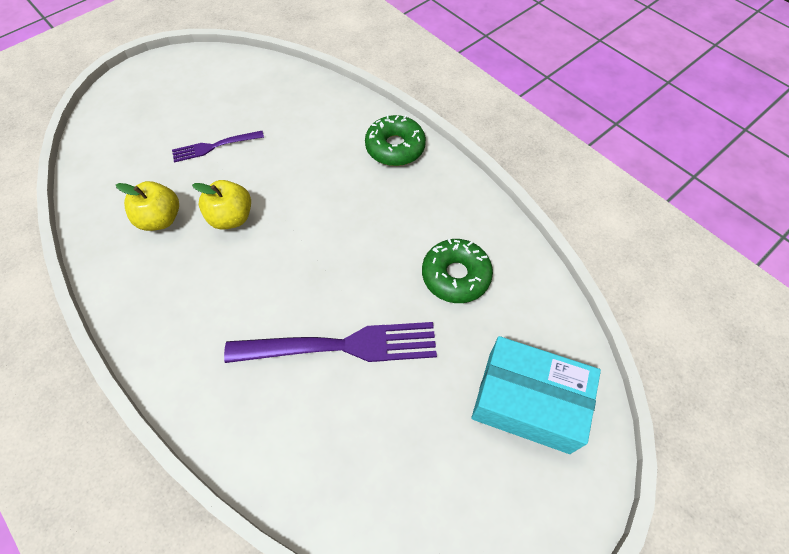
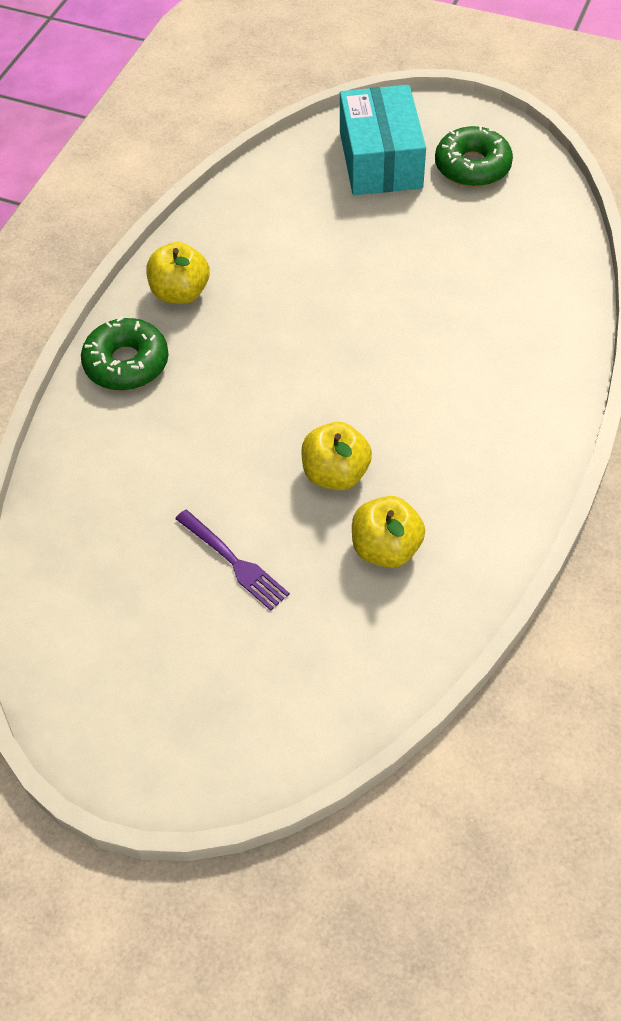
camera: 115 degrees left, 5 degrees down
purple fork [224,322,437,363] -> none
green donut [422,239,493,303] -> green donut moved to [435,126,513,187]
none -> yellow apple [146,242,210,304]

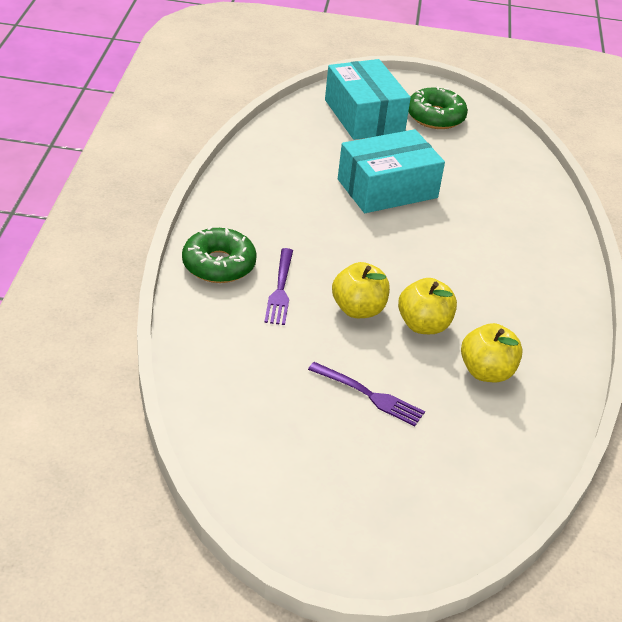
camera: 20 degrees left, 15 degrees down
yellow apple [146,242,210,304] -> yellow apple moved to [332,262,390,318]
none -> purple fork [264,248,293,325]
none -> turquoise box [338,129,445,213]

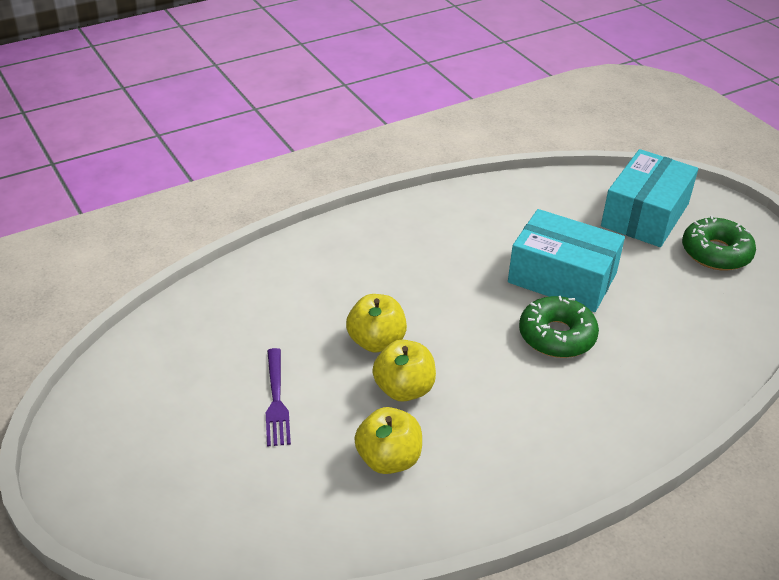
camera: 55 degrees right, 0 degrees up
green donut [182,226,257,283] -> green donut moved to [519,296,599,358]
purple fork [264,248,293,325] -> none

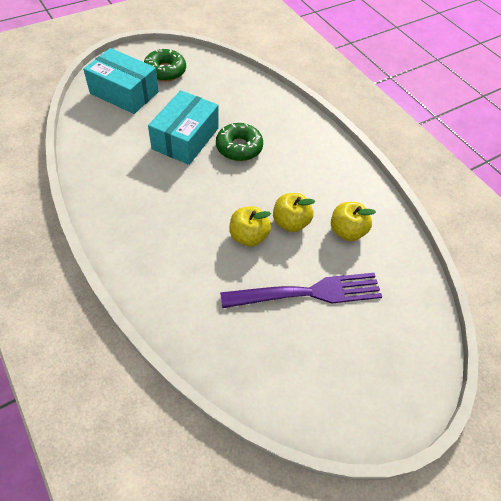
camera: 95 degrees left, 15 degrees up
purple fork [266,348,291,446] -> purple fork [220,273,382,308], size x1.85

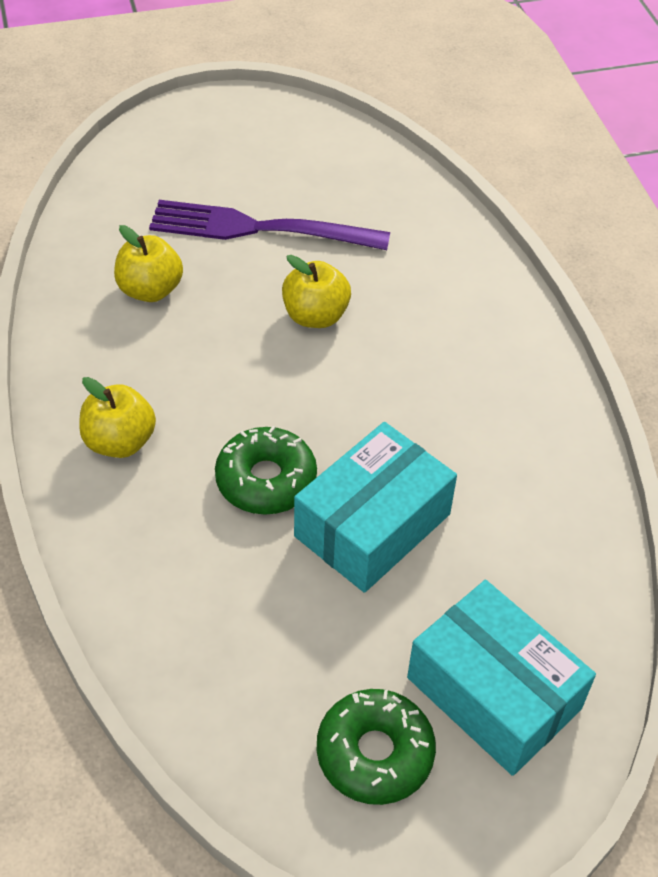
camera: 160 degrees left, 5 degrees down
yellow apple [273,193,315,232] -> yellow apple moved to [79,377,156,458]

